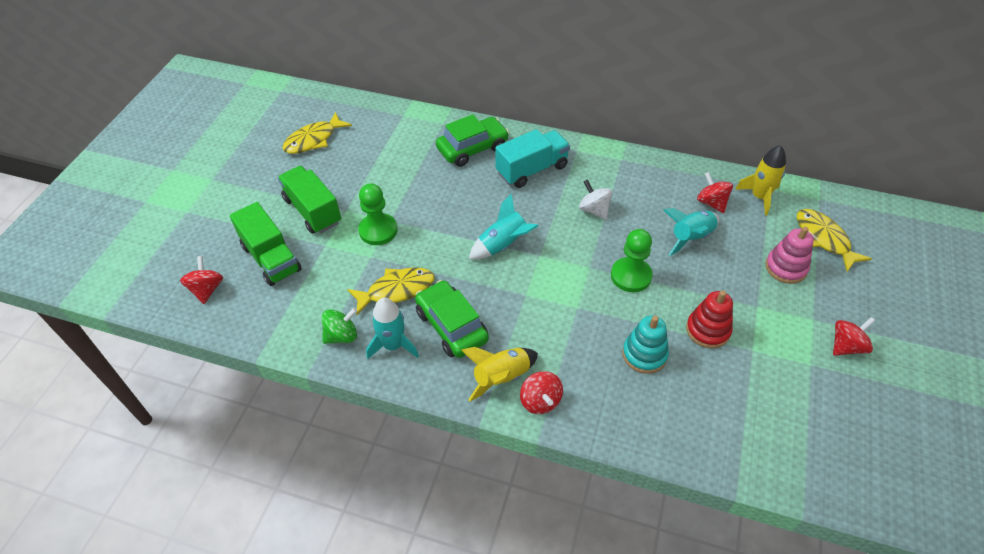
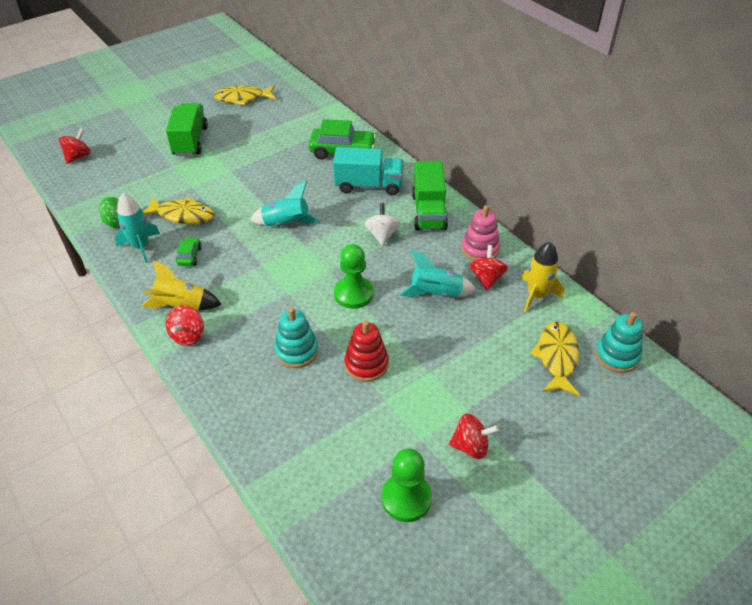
camera: 35 degrees right, 5 degrees down
green truck [230,202,301,286] -> green truck moved to [412,161,448,231]
green pawn [358,183,397,245] -> green pawn moved to [381,449,432,522]
green car [415,280,489,358] -> green car [176,237,202,266], size x0.49
pink stacking toy [765,227,814,284] -> pink stacking toy moved to [461,205,500,261]
none -> turquoise stacking toy [595,312,643,373]

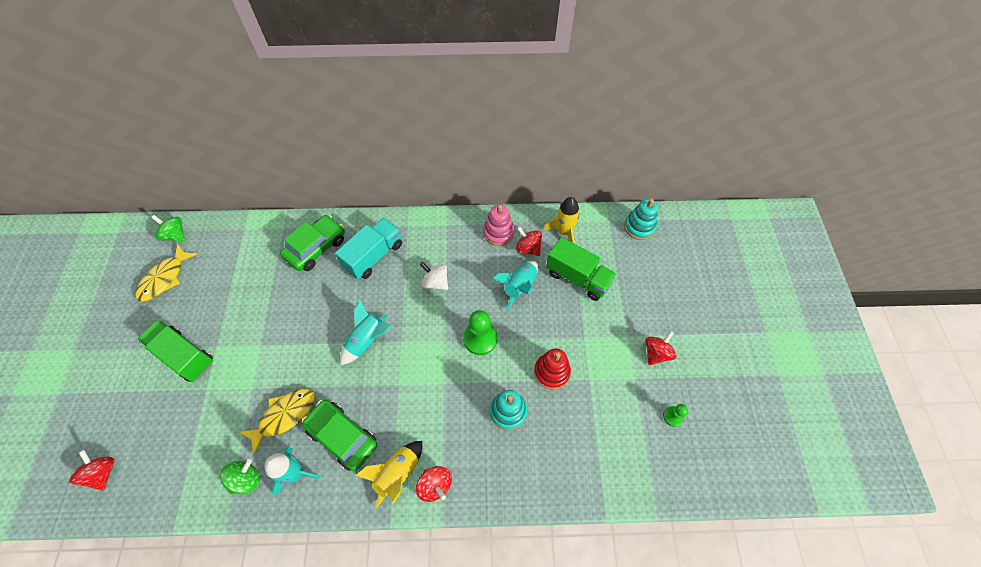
camera: 55 degrees left, 15 degrees up
green car [176,237,202,266] -> green car [302,400,377,471], size x2.05
green pawn [381,449,432,522] -> green pawn [663,404,688,427], size x0.54
green truck [412,161,448,231] -> green truck moved to [546,237,617,301]
yellow fish [530,322,580,396] -> none
none -> green spinning top [151,215,185,242]

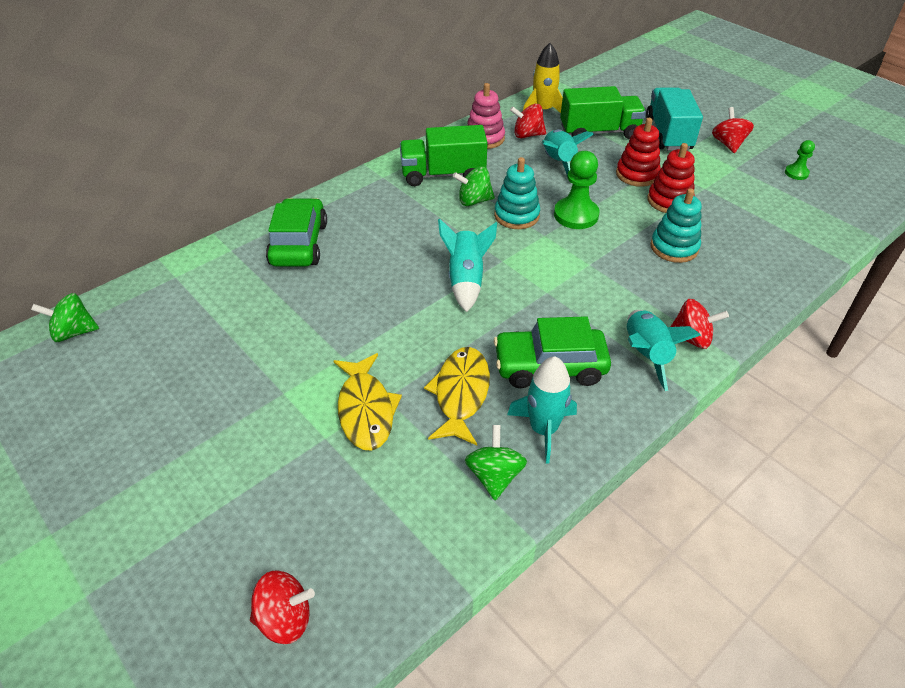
camera: 40 degrees left, 15 degrees down
red spinning top [69,450,114,491] -> red spinning top turned 150 degrees clockwise [250,571,315,644]
yellow fish [135,244,198,302] -> yellow fish moved to [334,353,402,450]
green truck [137,319,213,382] -> green truck moved to [400,125,488,186]
turquoise truck [335,218,402,279] -> turquoise truck moved to [646,88,703,151]
yellow rocket [355,441,422,509] -> turquoise rocket [627,310,701,391]
white spinning top [420,262,448,290] -> green spinning top [453,167,495,206]
turquoise stacking toy [624,198,658,240] -> turquoise stacking toy moved to [494,157,540,229]
none -> red stacking toy [616,118,661,187]

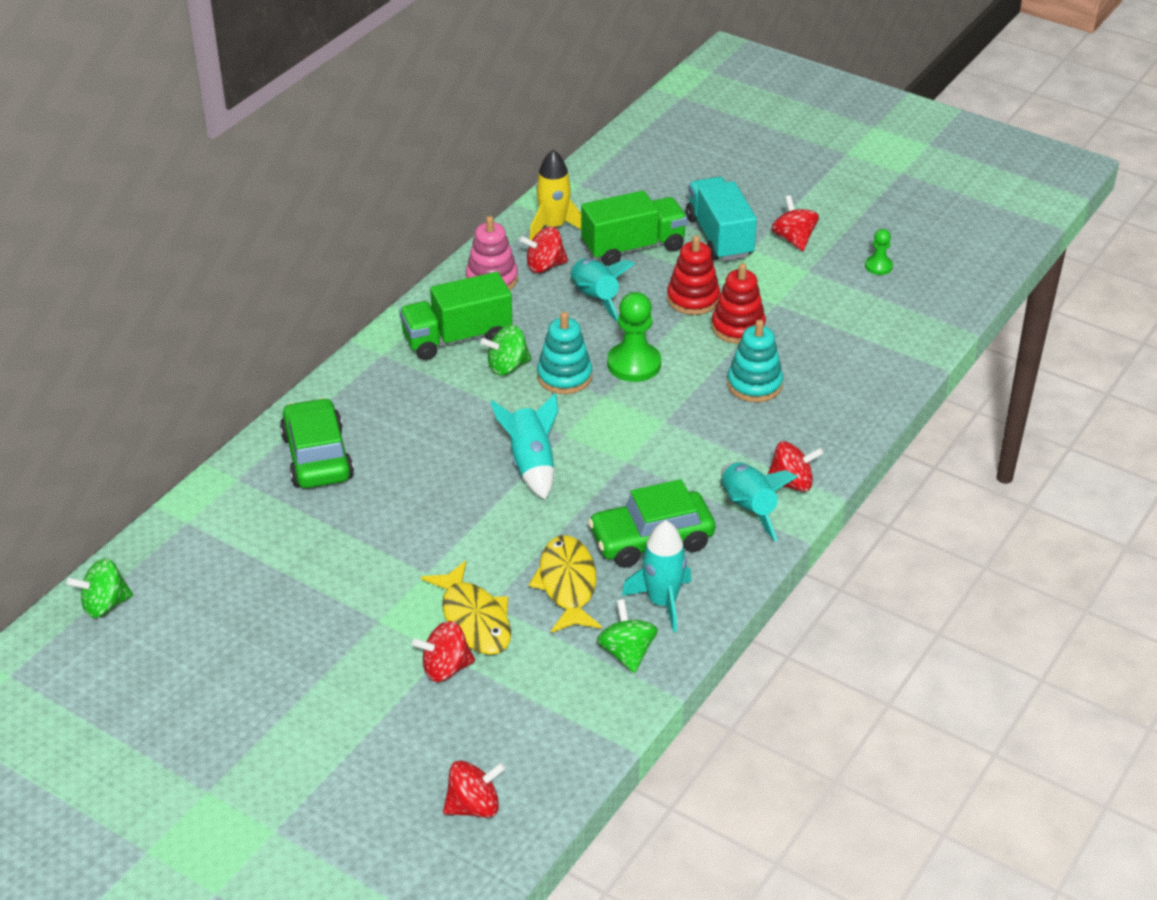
camera: 15 degrees left, 5 degrees down
none -> red spinning top [412,621,475,682]

